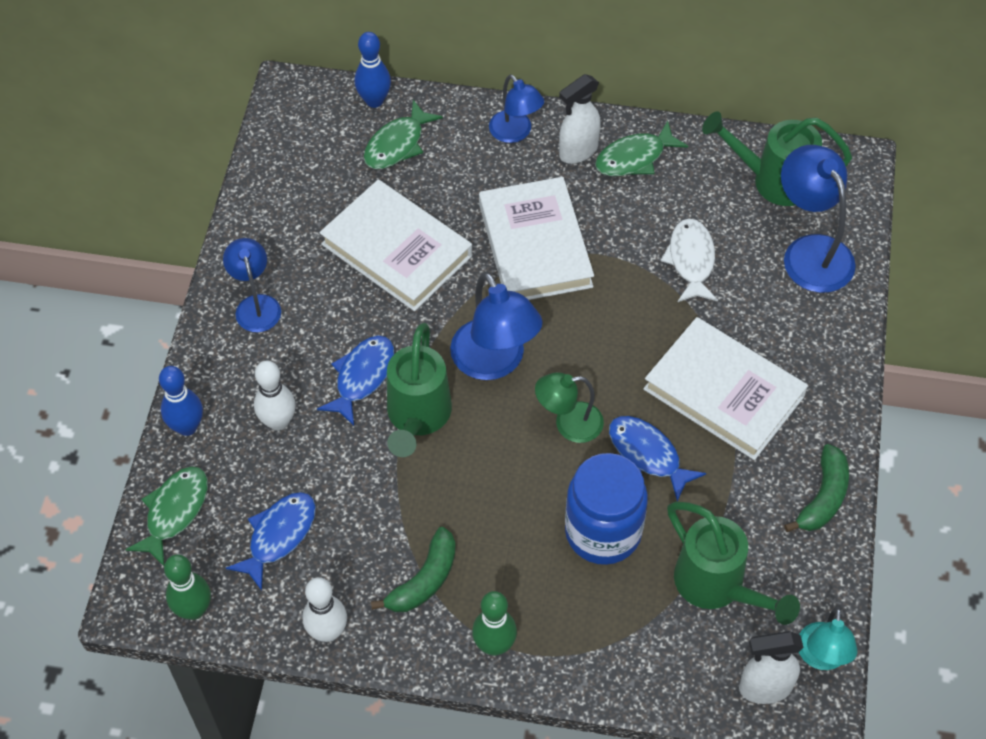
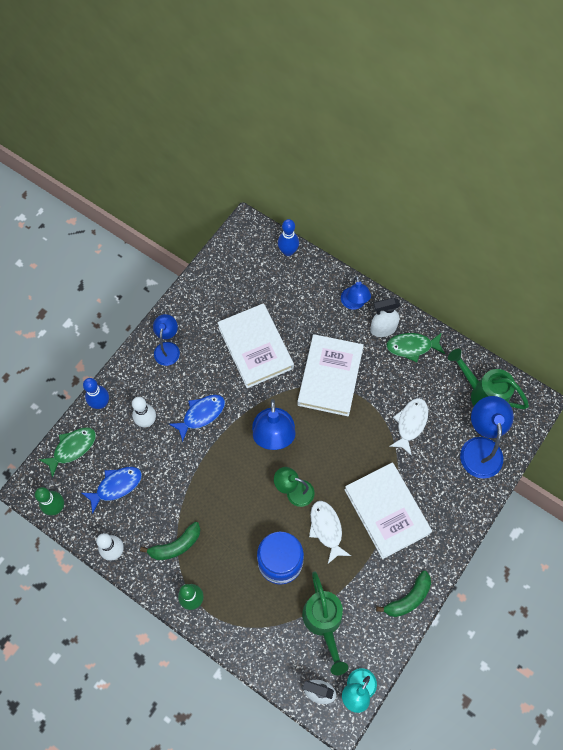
camera: 25 degrees right, 10 degrees up
green fish [364,100,443,169] -> none
green watering can [387,323,452,457] -> none
blue fish [609,416,706,501] -> white fish [309,501,351,564]

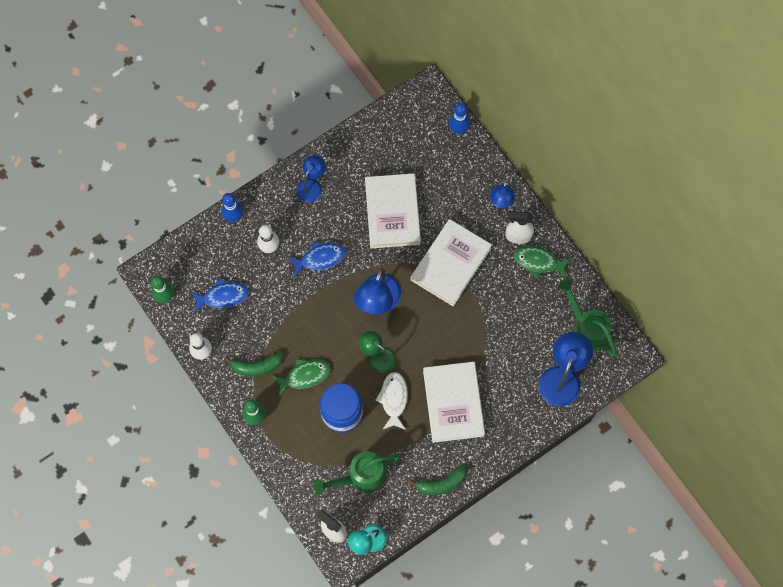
camera: 20 degrees right, 5 degrees up
green fish [38,427,96,478] -> green fish moved to [272,359,331,397]
green watering can [302,571,348,675] -> green watering can turned 60 degrees clockwise [313,451,400,495]
white fish [389,398,428,456] -> none

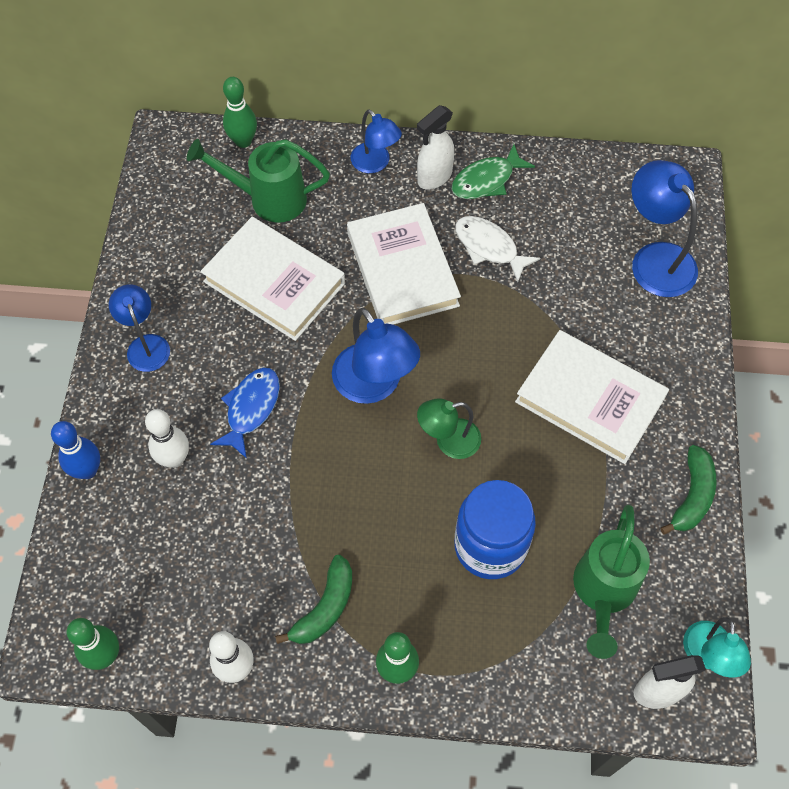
camera: 50 degrees left, 10 degrees down
blue fish [190,279,249,313] -> none
green fish [272,359,331,397] -> none
white fish [375,372,408,430] -> white fish moved to [455,216,540,282]
blue bowling pin [449,103,470,134] -> green bowling pin [223,77,257,148]
green watering can [558,279,617,356] -> green watering can moved to [187,139,330,223]

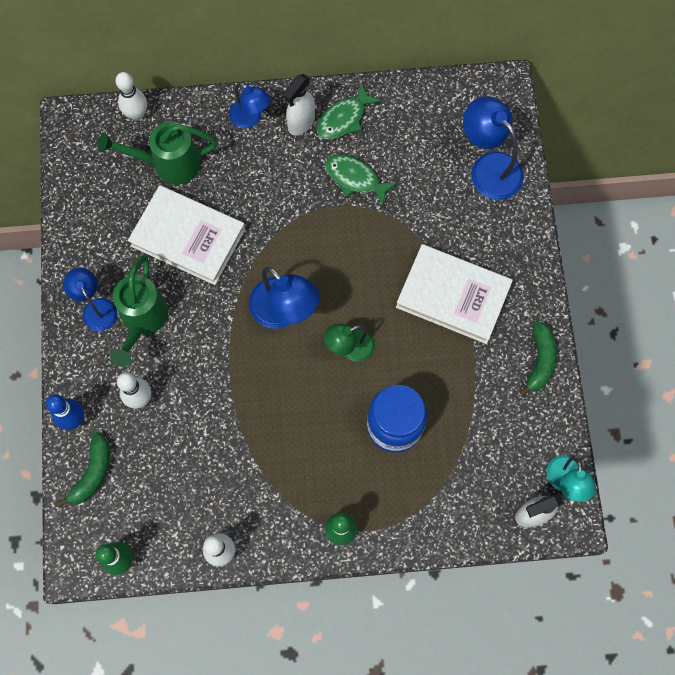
camera: 10 degrees left, 10 degrees up
blue fish [210,368,280,459] -> none
green bowling pin [223,77,257,148] -> white bowling pin [115,72,147,121]
green banana [275,555,352,644] -> green banana moved to [57,432,110,507]
white book [347,203,461,325] -> none
white fish [455,216,540,282] -> green fish [325,155,398,206]
green watering can [573,505,650,659] -> green watering can moved to [110,255,168,367]

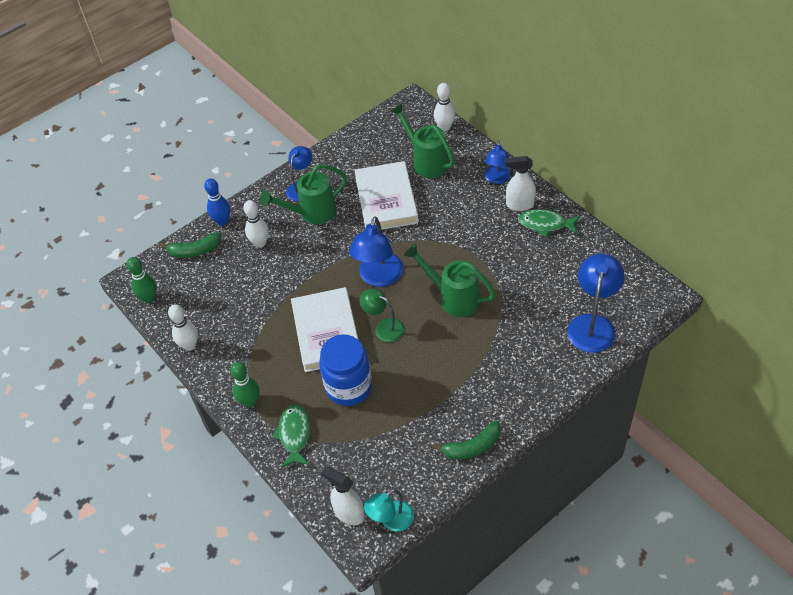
camera: 60 degrees right, 20 degrees down
green fish [325,155,398,206] -> green fish moved to [272,404,310,468]
white book [396,244,513,344] -> white book moved to [291,287,359,372]
none -> green watering can [404,244,496,317]

